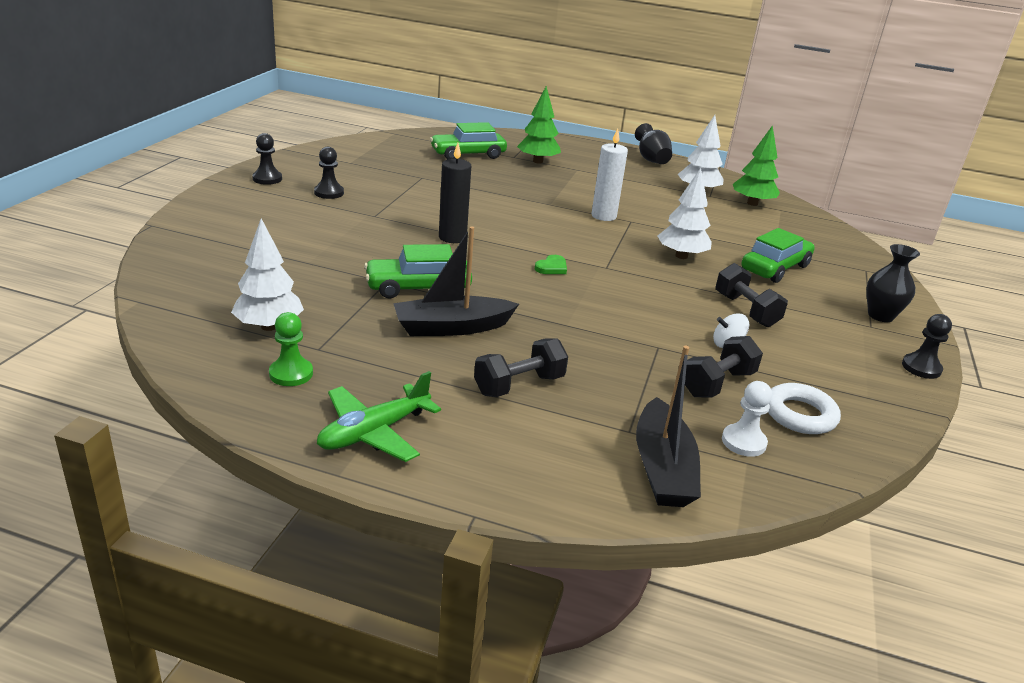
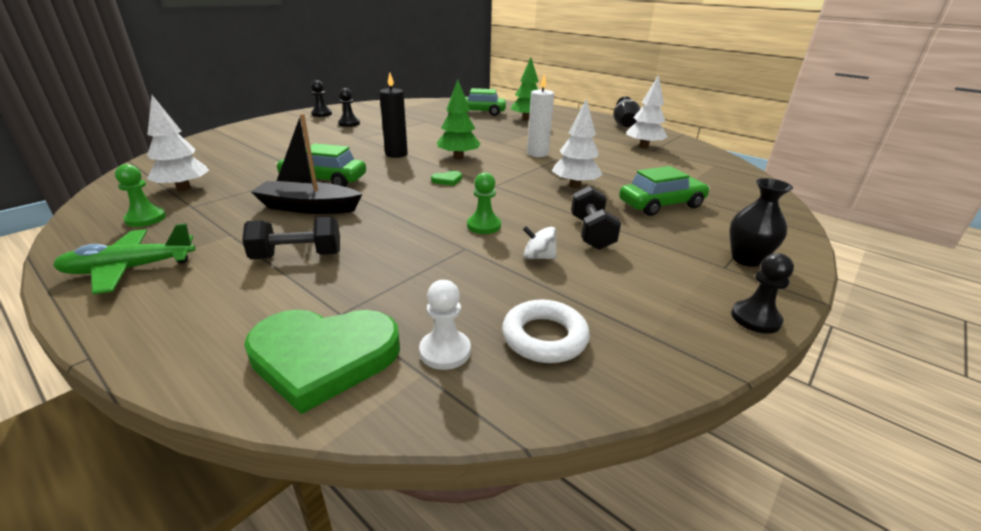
camera: 25 degrees right, 0 degrees up
black boat [636,346,701,507] -> green heart [244,310,400,414]
black dumbbell [685,336,763,398] -> none
green tree [733,125,780,206] -> green tree moved to [437,80,481,159]
none -> green pawn [467,172,501,234]

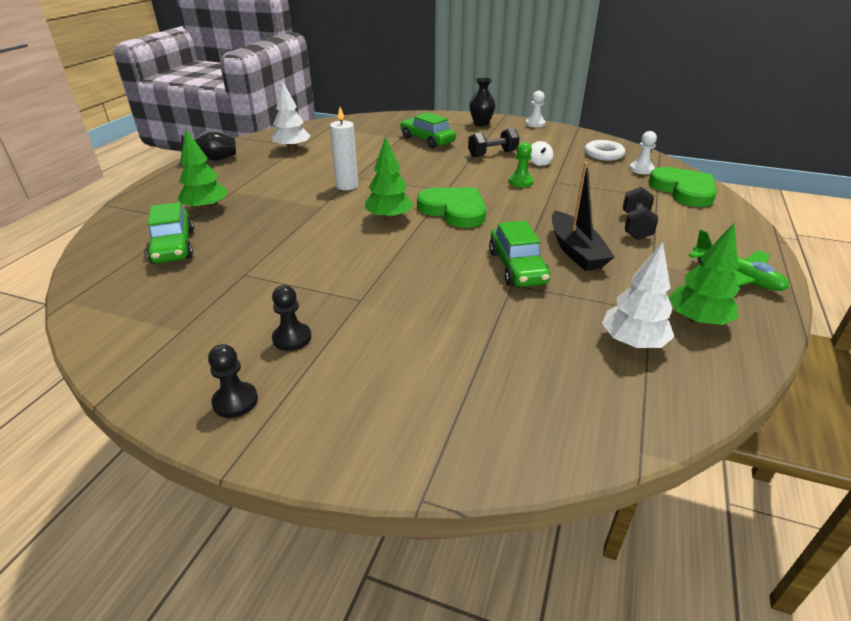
camera: 110 degrees left, 5 degrees up
green pawn [115,164,166,227] -> green tree [668,223,740,325]
black dumbbell [242,217,340,259] -> black dumbbell turned 45 degrees clockwise [623,187,658,240]
black candle [379,73,408,158] -> none
green heart [431,171,462,186] -> green heart [417,187,486,228], size x2.47
white tree [552,98,603,188] -> none
black pawn [731,253,794,334] -> white pawn [525,91,546,127]

